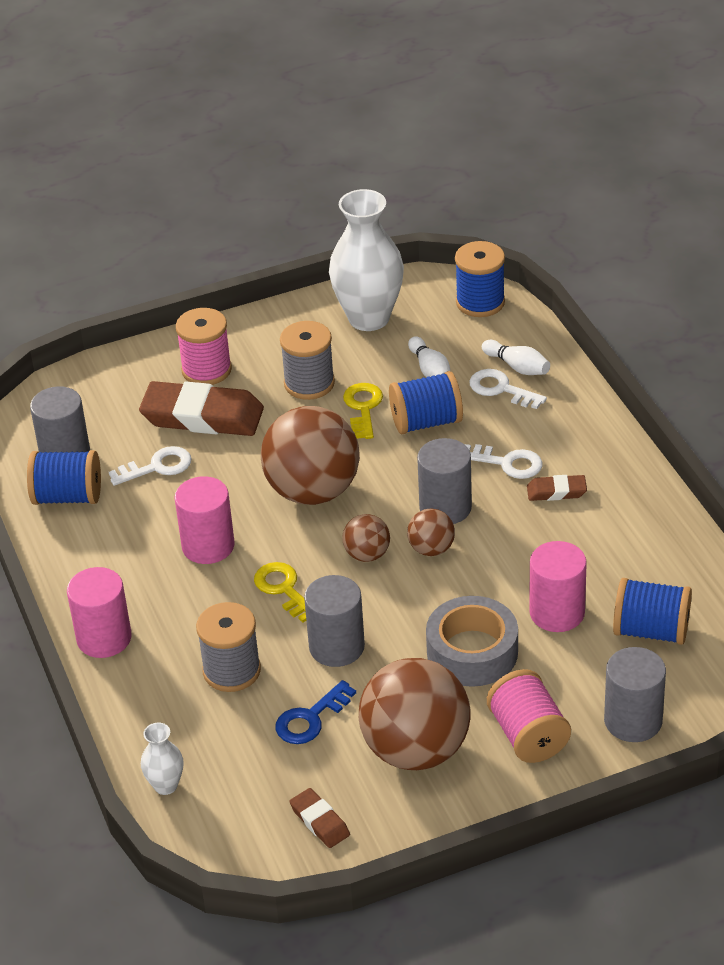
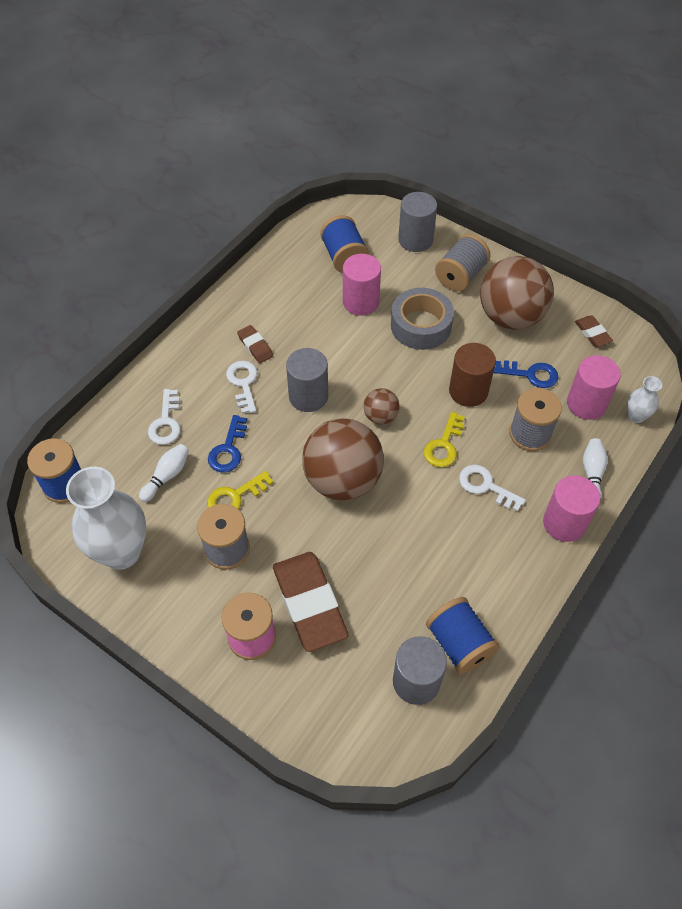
camera: 125 degrees left, 15 degrees up
white key [109,446,192,486] -> white key moved to [459,465,526,512]
pink cylinder [175,476,235,564] -> pink cylinder moved to [567,355,621,420]
brown eraser [290,788,350,848] -> brown eraser turned 45 degrees counterclockwise [575,315,613,347]
grey cylinder [304,575,365,667] -> brown cylinder [449,343,496,407]
blue spool [389,371,463,434] -> blue key [208,415,247,472]
brown ball [407,508,455,556] -> none
white bowling pin [482,340,550,375] -> white bowling pin moved to [583,438,608,499]
pink spool [487,669,571,763] -> grey spool [435,234,491,291]

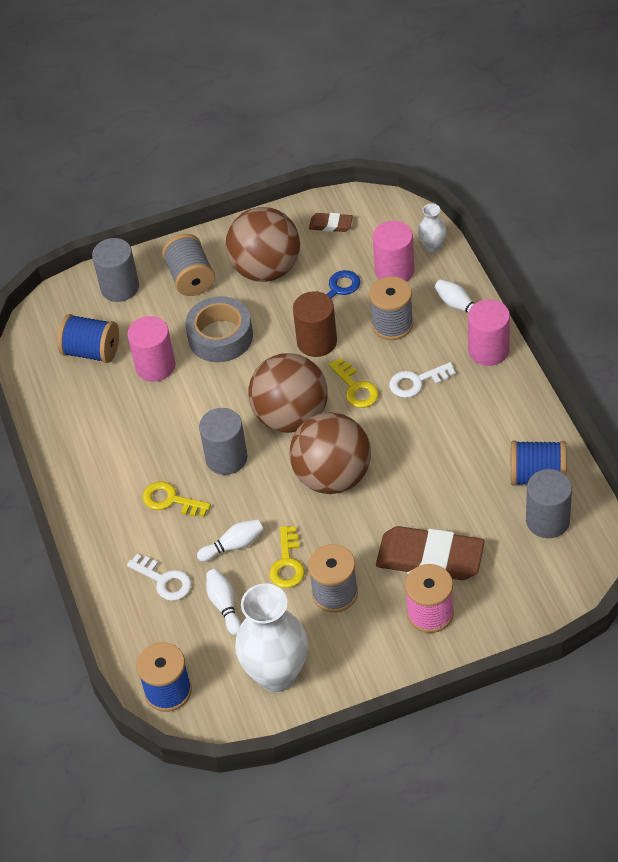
camera: 50 degrees left, 5 degrees down
blue key [208,415,247,472] -> white bowling pin [197,519,264,562]
white key [226,361,257,414] -> yellow key [143,481,211,517]
brown eraser [237,325,273,363] -> none
brown ball [364,388,400,425] -> brown ball [248,353,328,433], size x2.12

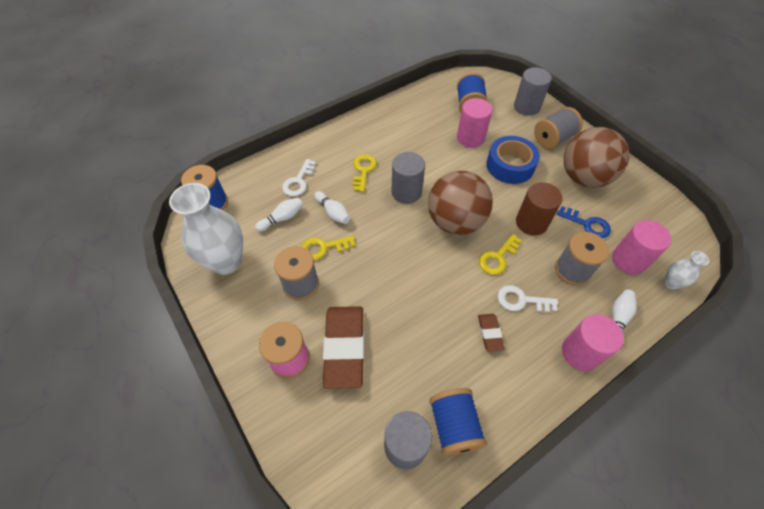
camera: 70 degrees right, 5 degrees up
grey tape [185,296,253,362] -> blue tape [486,136,540,184]
brown ball [289,412,371,494] -> none
brown eraser [309,213,353,232] -> brown eraser moved to [478,314,504,352]
white key [389,362,456,398] -> white key turned 45 degrees counterclockwise [497,285,558,312]

